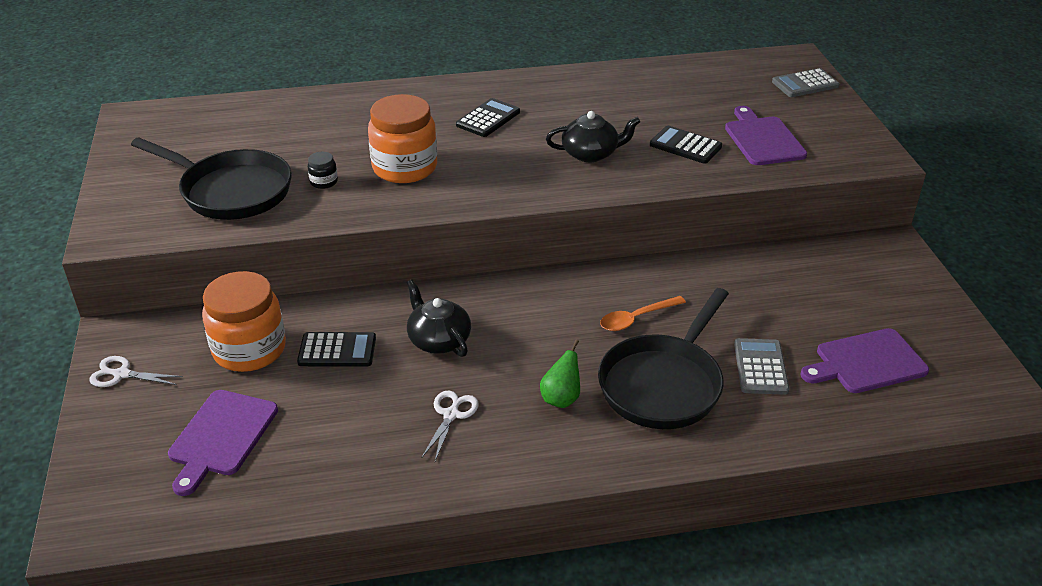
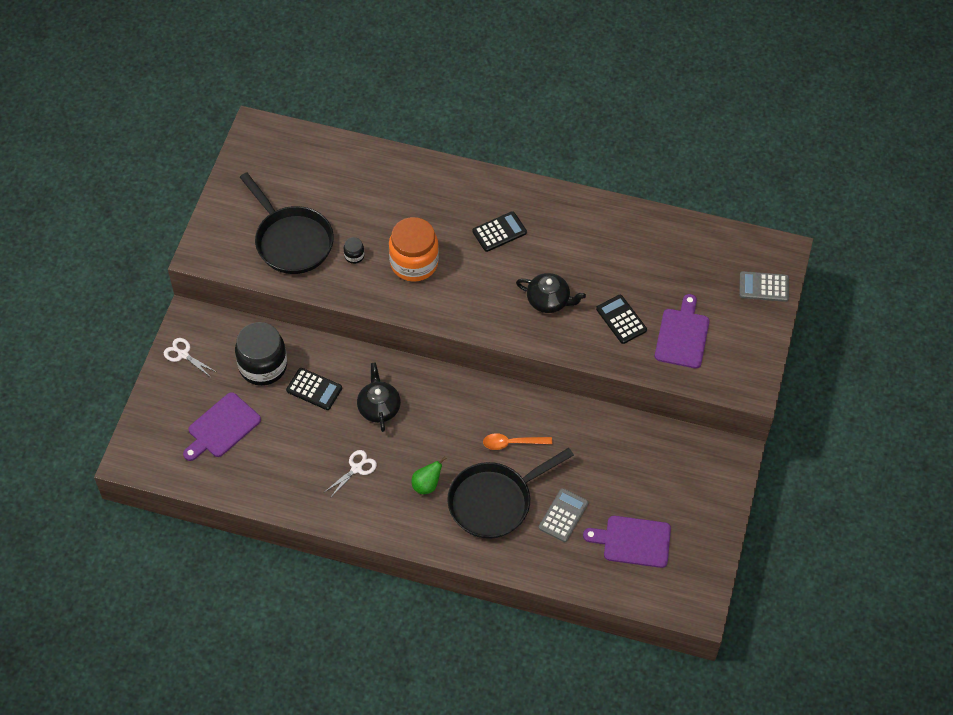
camera: 25 degrees right, 20 degrees up
orange jar [202,271,286,372] -> black jar [235,322,287,386]

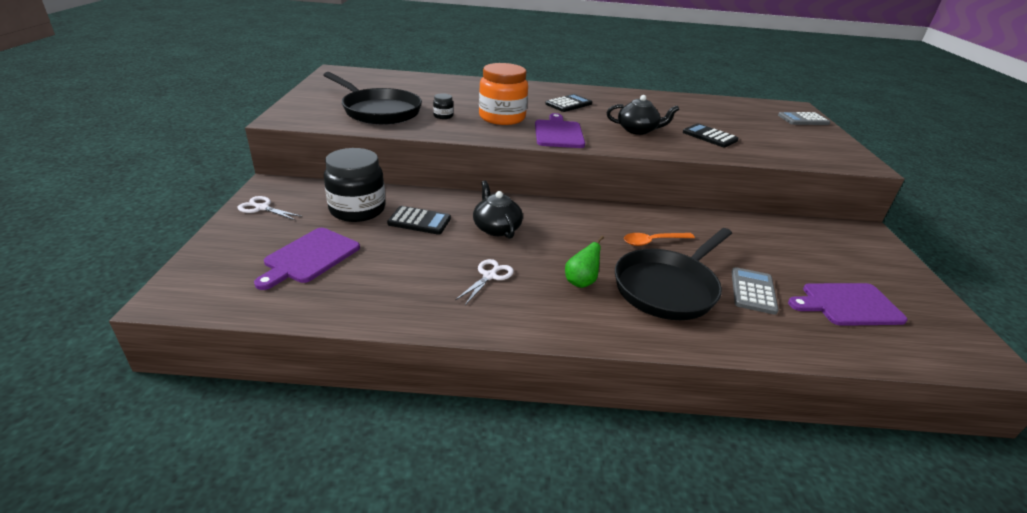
camera: 15 degrees left, 25 degrees down
purple cutting board [655,294,710,369] -> purple cutting board moved to [535,113,585,148]

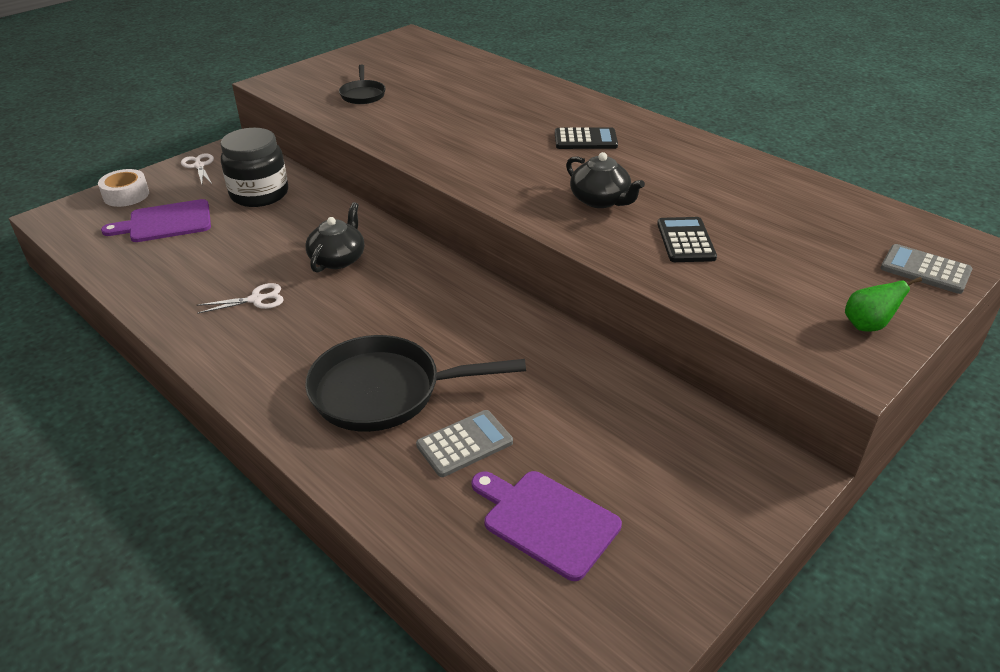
camera: 45 degrees right, 5 degrees up
black pan [324,72,422,125] -> black pan [339,64,386,104], size x0.52
black calculator [387,206,451,235] -> none
black jar [433,93,453,119] -> none
orange jar [479,63,528,125] -> none
purple cutting board [535,113,585,148] -> none
green pear [565,236,604,288] -> green pear moved to [845,277,922,332]
orange spoon [624,233,695,246] -> none
none -> white tape [98,169,149,207]

